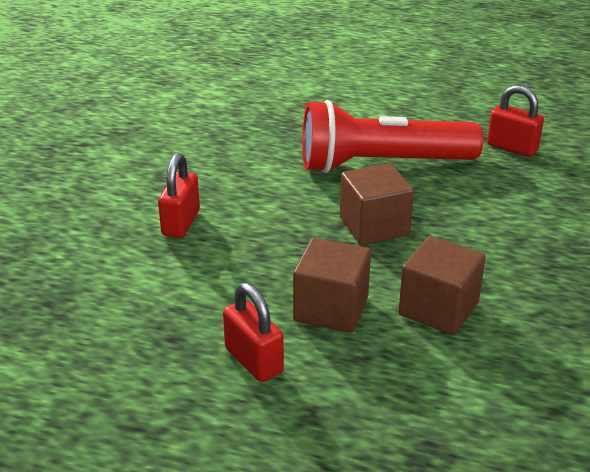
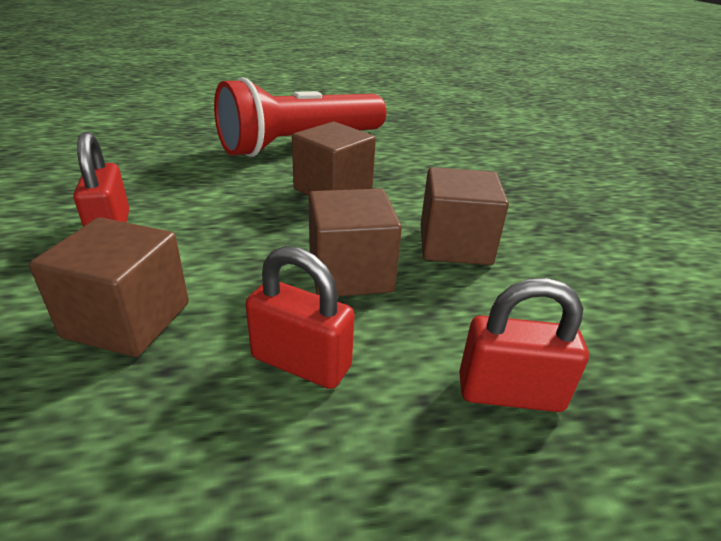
camera: 30 degrees left, 0 degrees up
red padlock [487,85,544,157] -> red padlock moved to [459,278,589,412]
none -> brown cube [29,217,189,357]

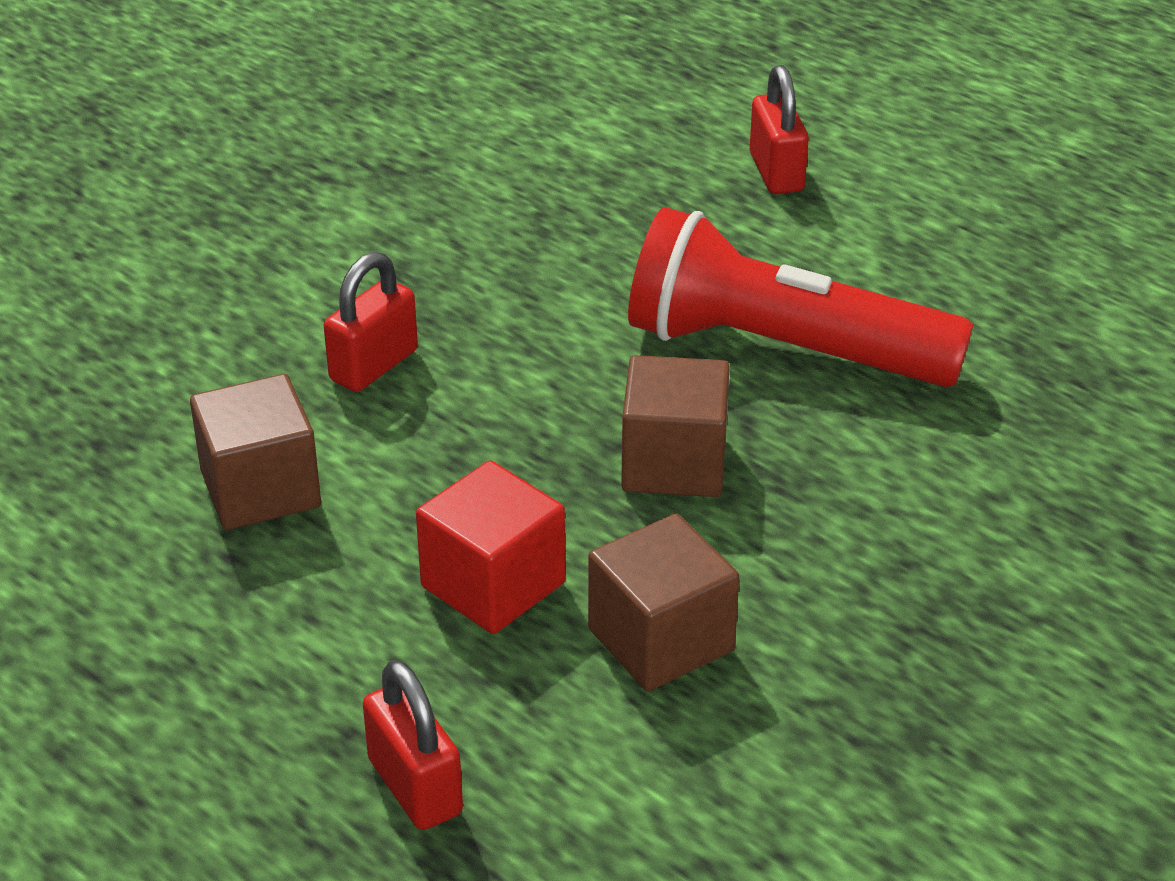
camera: 55 degrees right, 5 degrees up
red padlock [245,246,355,389] -> red padlock moved to [750,65,809,194]
brown cube [309,189,402,296] -> red cube [416,460,565,634]

